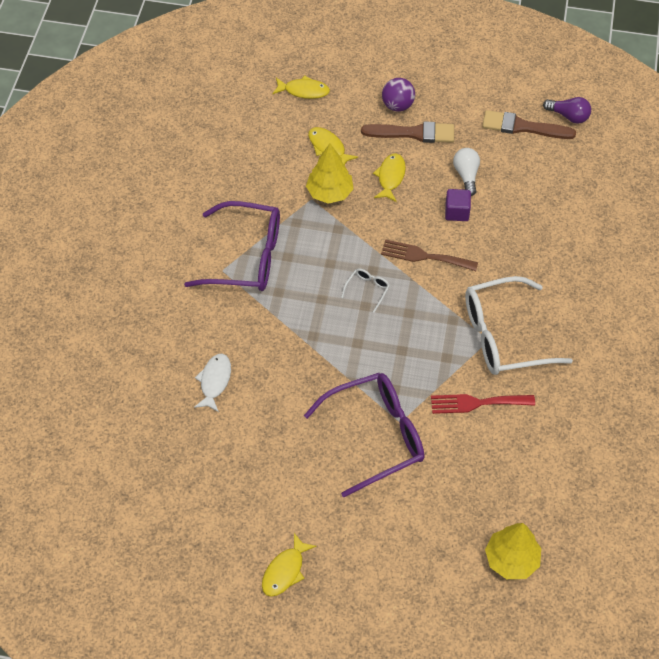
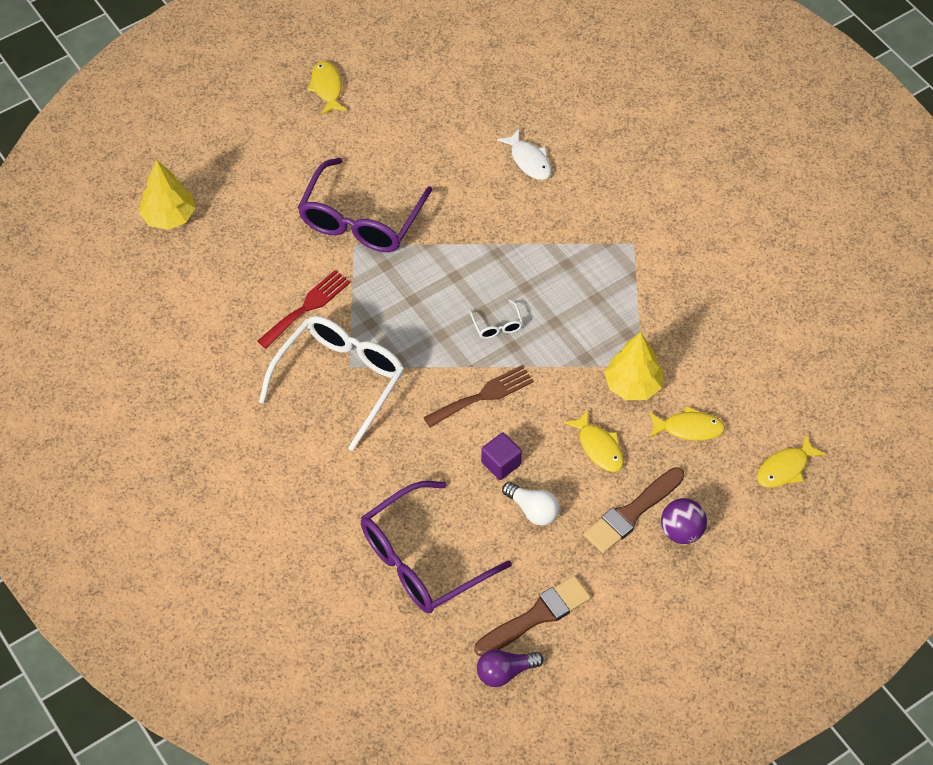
camera: 135 degrees right, 0 degrees up
purple glasses [184,201,280,291] -> purple glasses moved to [361,481,512,613]

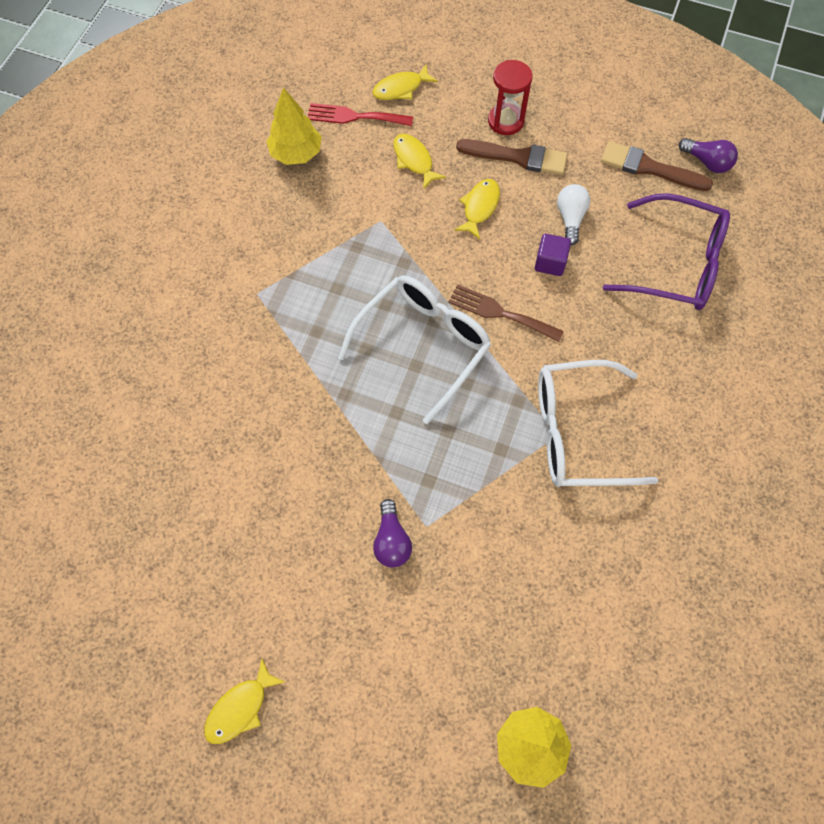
camera: 125 degrees left, 10 degrees up
red fork [257,270,350,349] -> red fork moved to [307,103,413,126]
purple glasses [298,158,432,252] -> purple light bulb [373,499,412,567]
white glasses [470,300,523,339] -> white glasses [338,275,491,424], size x2.49
white fish [497,129,551,180] -> none
yellow tree [604,332,664,400] -> yellow tree moved to [266,87,322,165]
purple ball [661,498,707,544] -> red hourglass [488,60,533,135]
yellow fish [757,435,826,488] -> yellow fish turned 135 degrees clockwise [372,65,438,100]

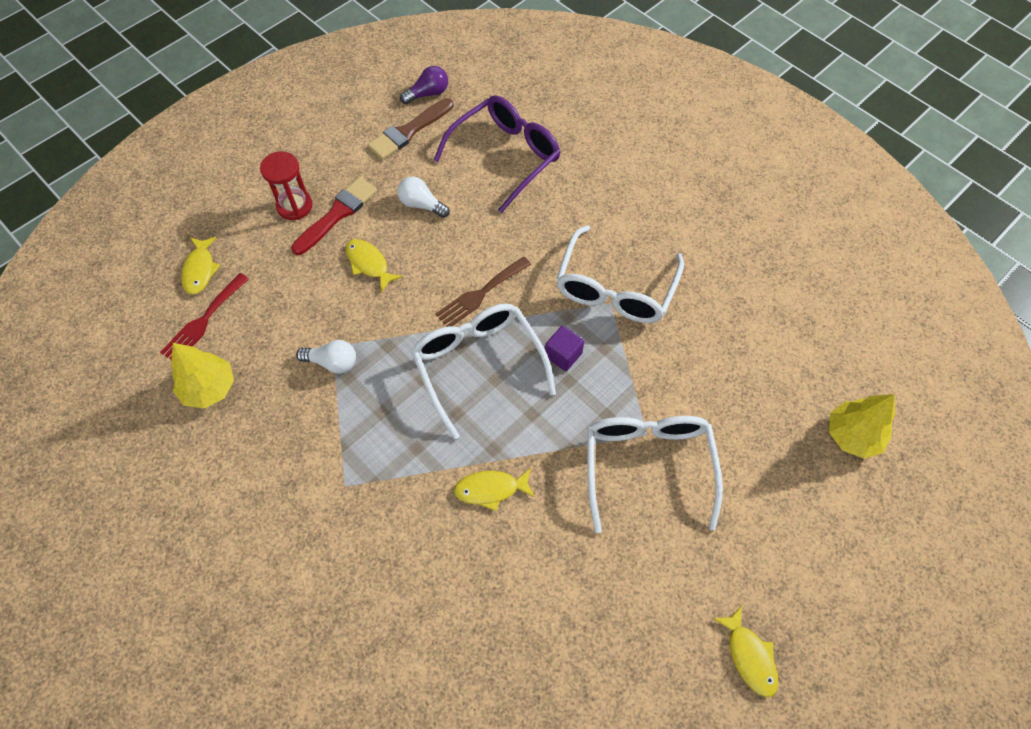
camera: 65 degrees left, 5 degrees down
purple light bulb [373,499,412,567] -> white glasses [587,416,723,533]
yellow fish [393,134,446,190] -> yellow fish moved to [454,468,535,511]
brown brush [456,139,567,175] -> red brush [291,177,377,255]
purple cube [535,234,571,276] -> purple cube moved to [545,326,584,371]
none -> white light bulb [296,340,356,374]

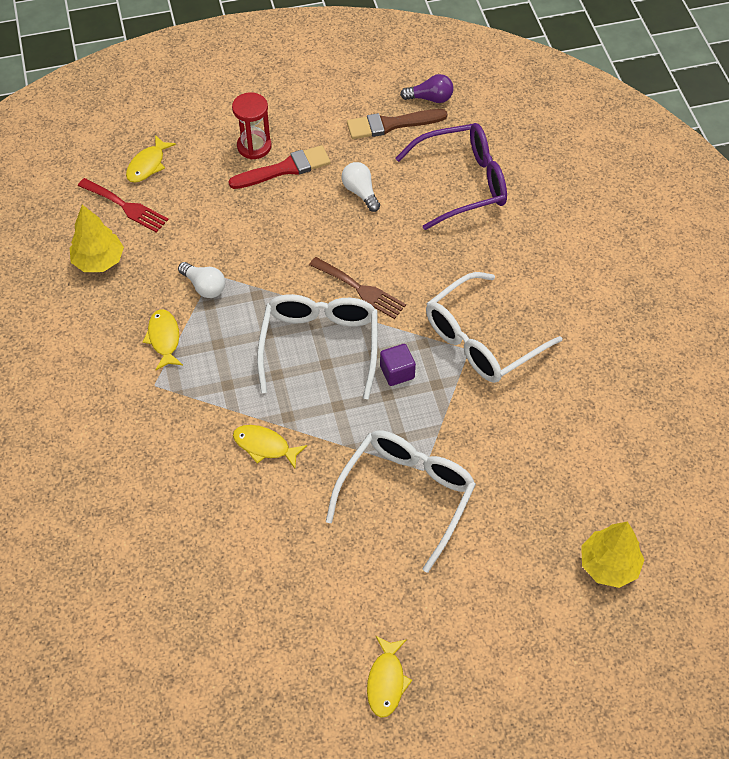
camera: 30 degrees right, 5 degrees down
red fork [160,273,249,360] -> red fork turned 120 degrees counterclockwise [78,178,169,233]
yellow fish [346,239,402,292] -> yellow fish moved to [143,309,183,370]
brown fork [435,257,531,327] -> brown fork turned 135 degrees counterclockwise [309,257,406,319]

